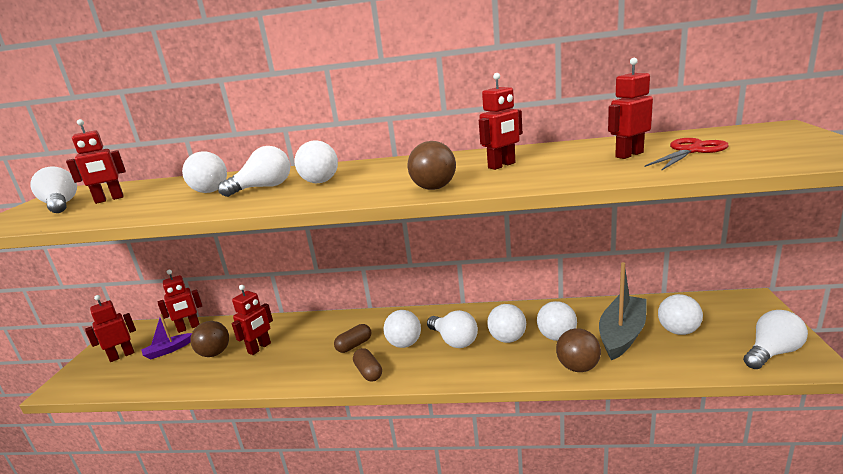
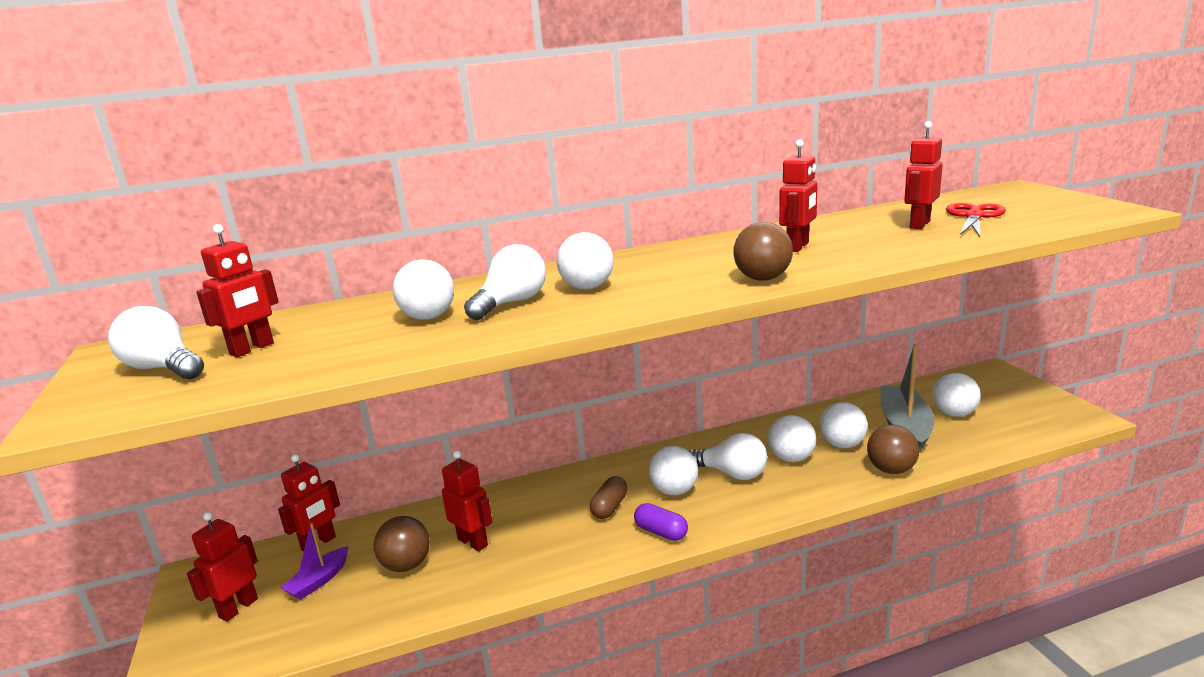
camera: 25 degrees left, 0 degrees up
red robot [232,285,273,355] -> red robot turned 60 degrees counterclockwise [442,451,493,551]
brown capsule [353,348,382,382] -> purple capsule [634,503,688,541]
white light bulb [743,310,808,369] -> none

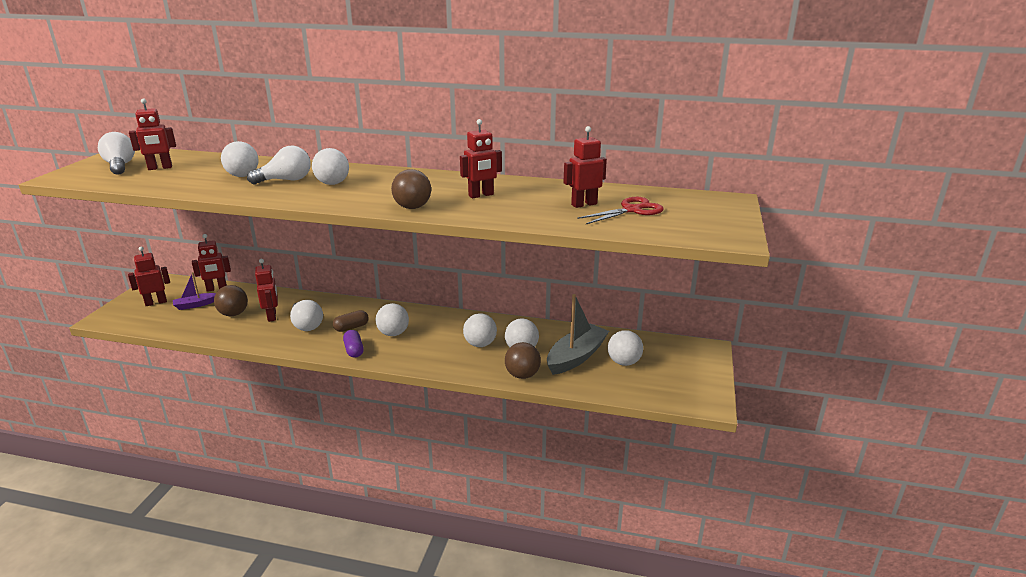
camera: 30 degrees right, 5 degrees up
white light bulb [689,433,767,480] -> white light bulb moved to [290,300,323,331]

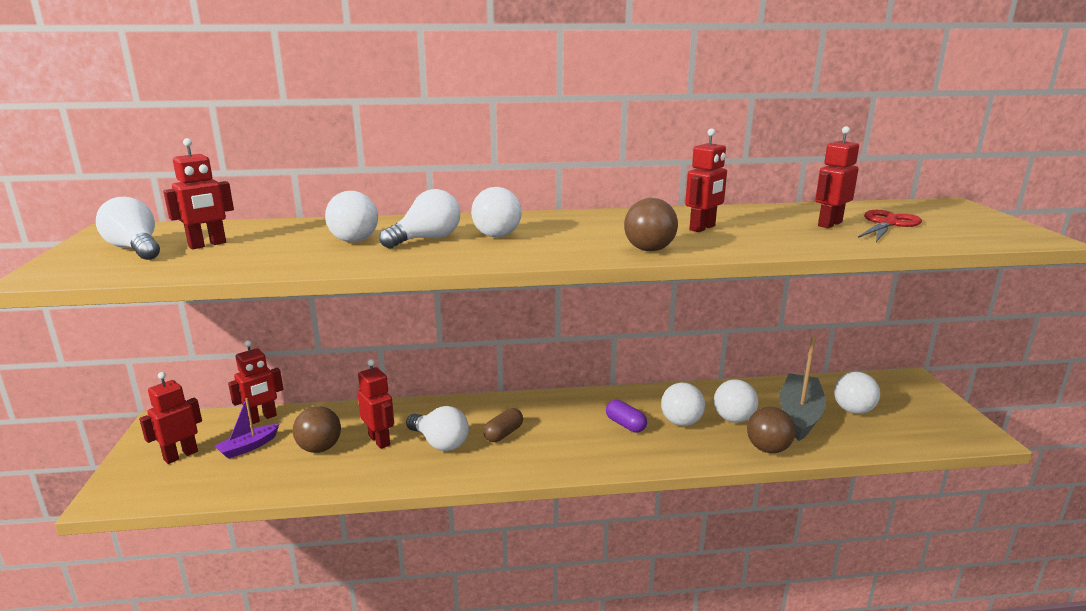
camera: 20 degrees left, 5 degrees down
purple capsule [343,330,364,358] -> purple capsule moved to [606,400,647,432]
white ball [375,303,409,336] -> none

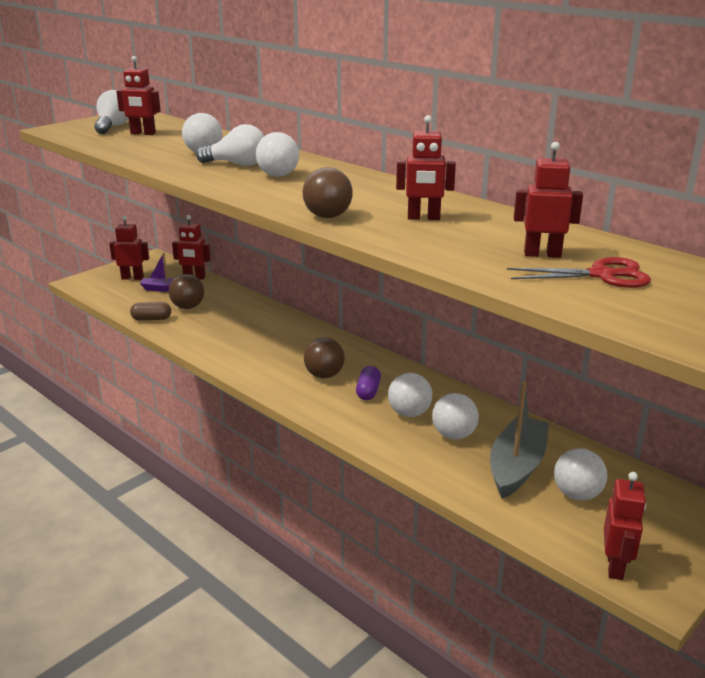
camera: 50 degrees right, 5 degrees up
red robot [357,359,394,449] -> red robot moved to [604,472,646,580]
white light bulb [406,406,469,451] -> none
brown capsule [483,408,523,442] -> brown capsule moved to [130,302,171,320]
brown ball [747,407,795,453] -> brown ball moved to [304,337,345,378]
grey boat [779,336,826,441] -> grey boat turned 45 degrees counterclockwise [490,381,549,499]

